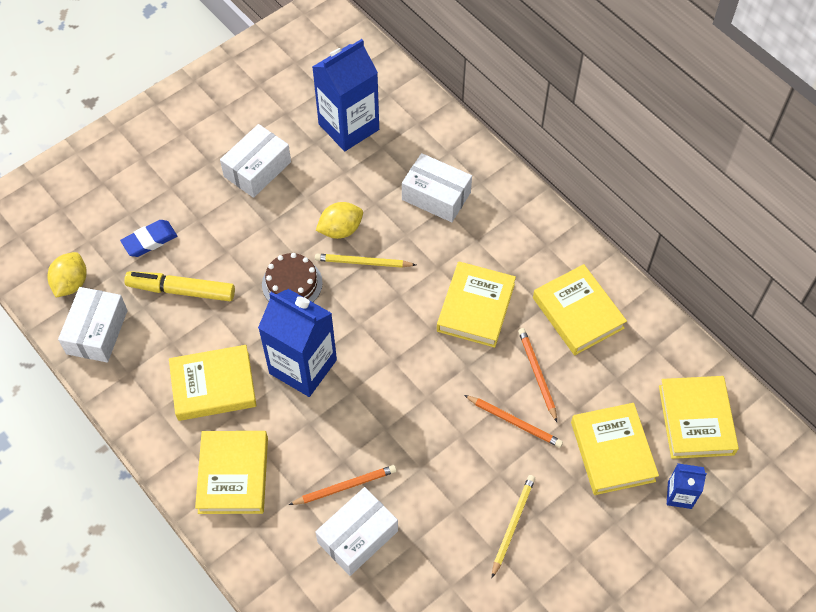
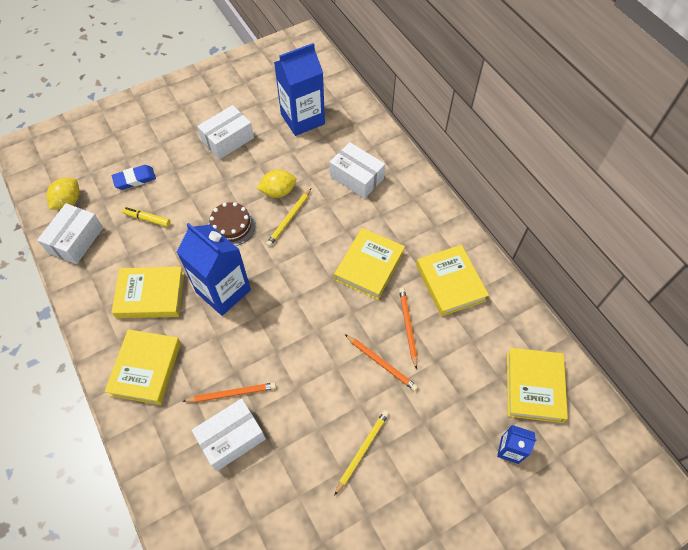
camera: 10 degrees right, 0 degrees up
yellow marker [124,271,235,301] -> yellow marker [122,207,170,227], size x0.59
yellow pencil [315,254,416,268] -> yellow pencil turned 75 degrees counterclockwise [266,189,311,247]
yellow book [571,403,659,495] -> none

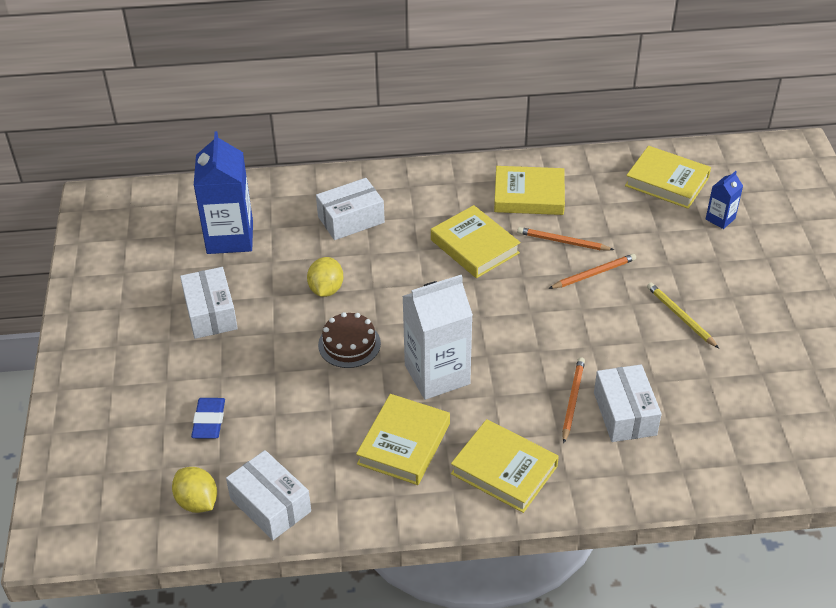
camera: 65 degrees left, 15 degrees down
yellow marker [122,207,170,227] -> none
blue carton [177,223,251,316] -> white carton [402,275,473,400]
yellow pencil [266,189,311,247] -> none

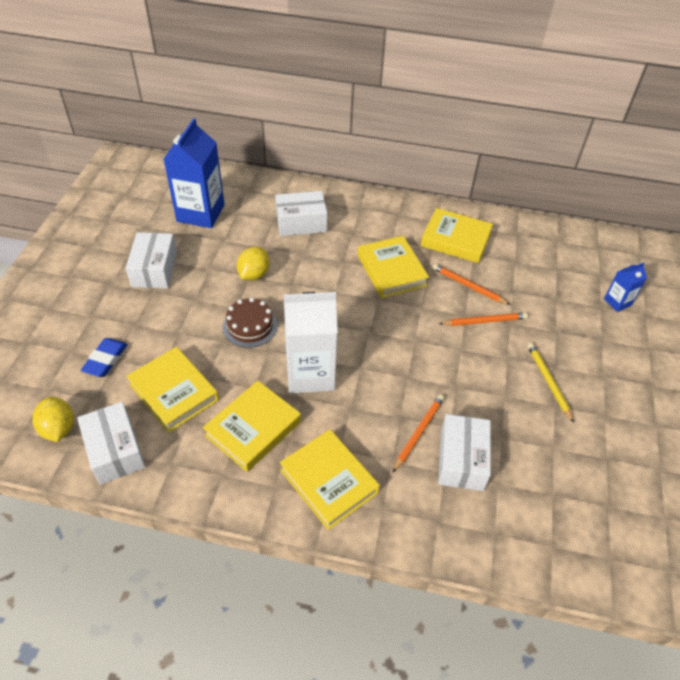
camera: 15 degrees right, 5 degrees up
yellow book [625,146,711,209] -> yellow book moved to [127,347,219,433]

